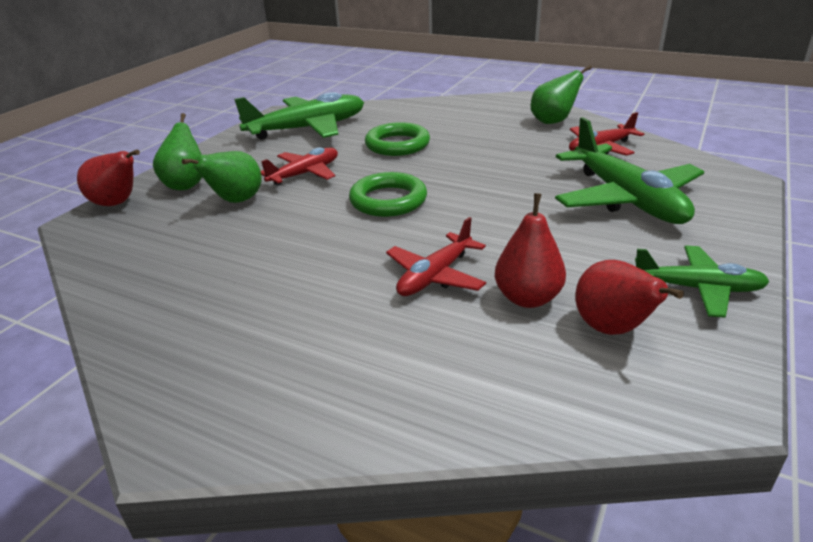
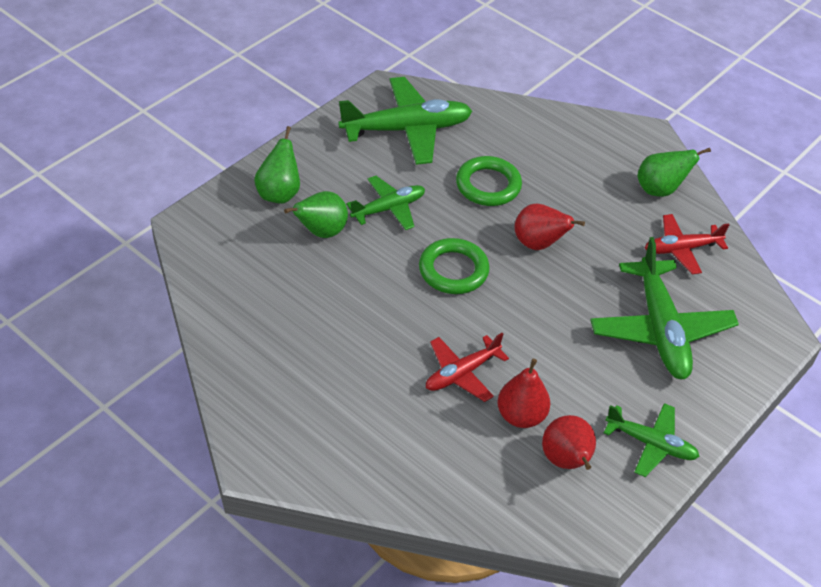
camera: 10 degrees right, 15 degrees up
red pear [77,149,140,206] -> red pear moved to [515,204,585,250]
red plane [261,147,338,186] -> green plane [346,176,425,230]

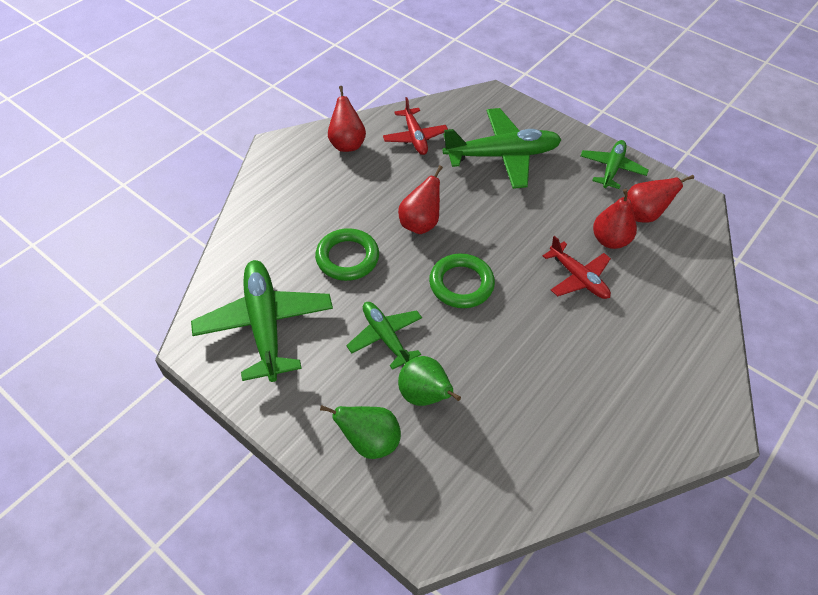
camera: 90 degrees left, 5 degrees up
green pear [637,148,711,197] -> red pear [328,86,366,152]

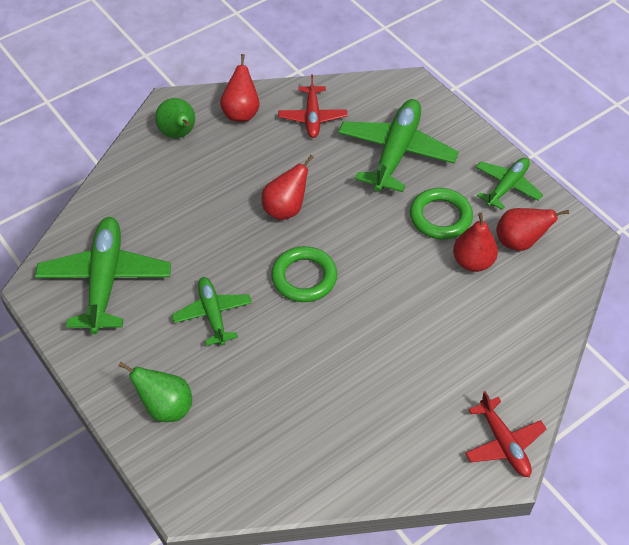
camera: 15 degrees right, 0 degrees up
green ring [315,228,379,281] -> green ring moved to [410,188,473,239]
green pear [398,356,461,406] -> green pear moved to [155,98,195,138]
green plane [443,108,562,189] -> green plane turned 75 degrees counterclockwise [338,99,459,192]
red plane [543,236,611,299] -> red plane moved to [465,391,546,477]

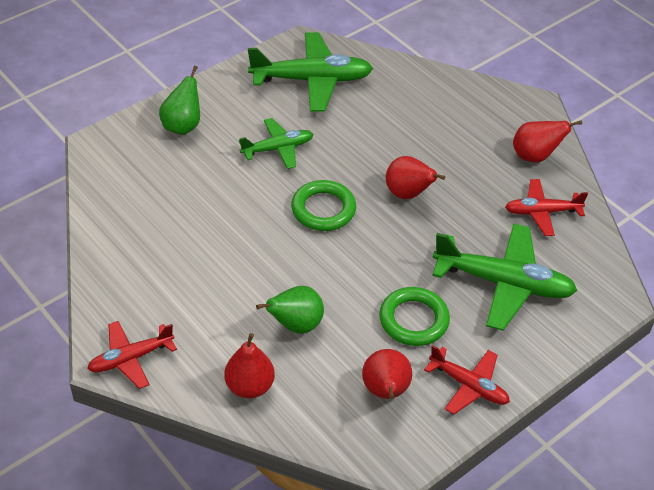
camera: 85 degrees right, 5 degrees down
green pear [155,98,195,138] -> green pear moved to [256,286,324,334]
red pear [453,213,498,272] -> red pear moved to [224,333,275,398]
green plane [476,157,543,210] -> red plane [424,345,510,414]

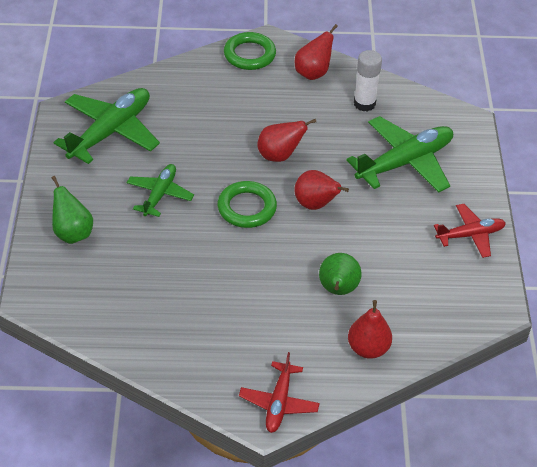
camera: 50 degrees left, 0 degrees up
red pear [362,349,412,399] -> red pear moved to [294,170,349,210]
green ring [379,287,450,346] -> green ring moved to [224,32,276,70]
red plane [505,179,588,236] -> white glue stick [354,50,382,112]

